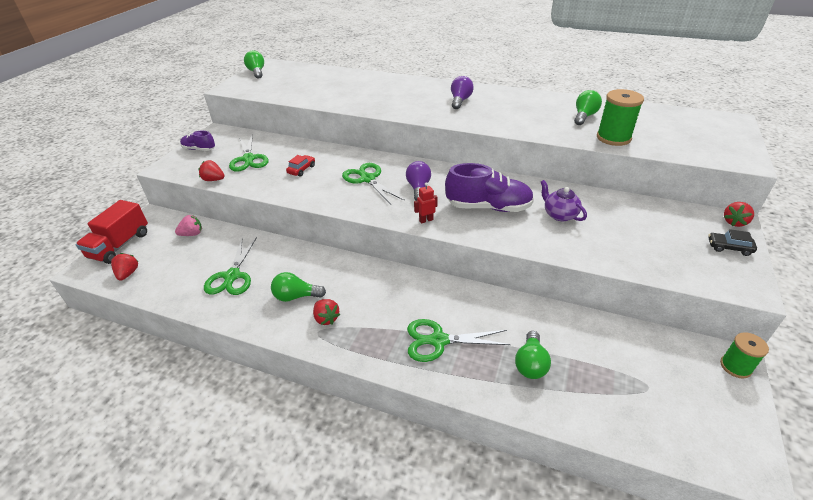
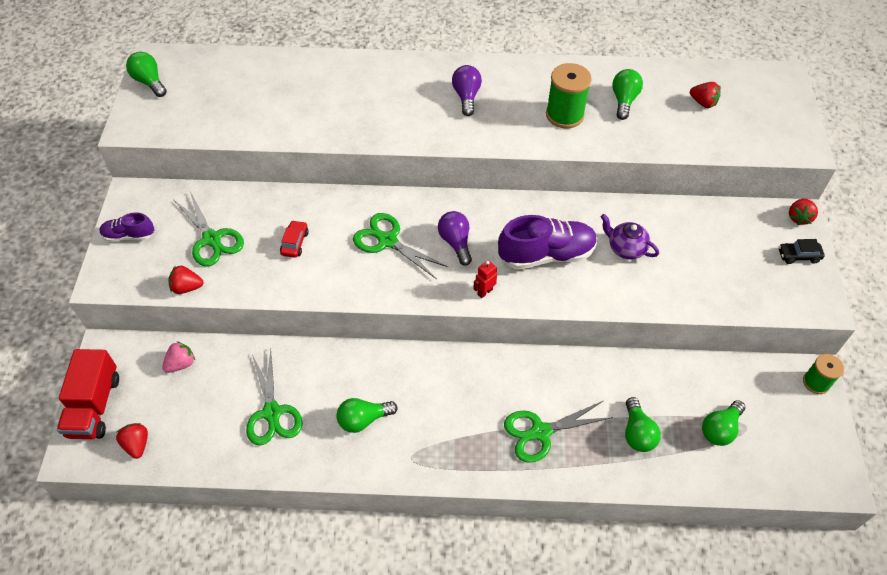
camera: 20 degrees left, 15 degrees up
red strawberry [313,299,340,325] -> red strawberry moved to [690,82,721,108]
green spool [597,89,644,146] -> green spool moved to [546,63,592,128]
none -> green light bulb [702,400,746,446]

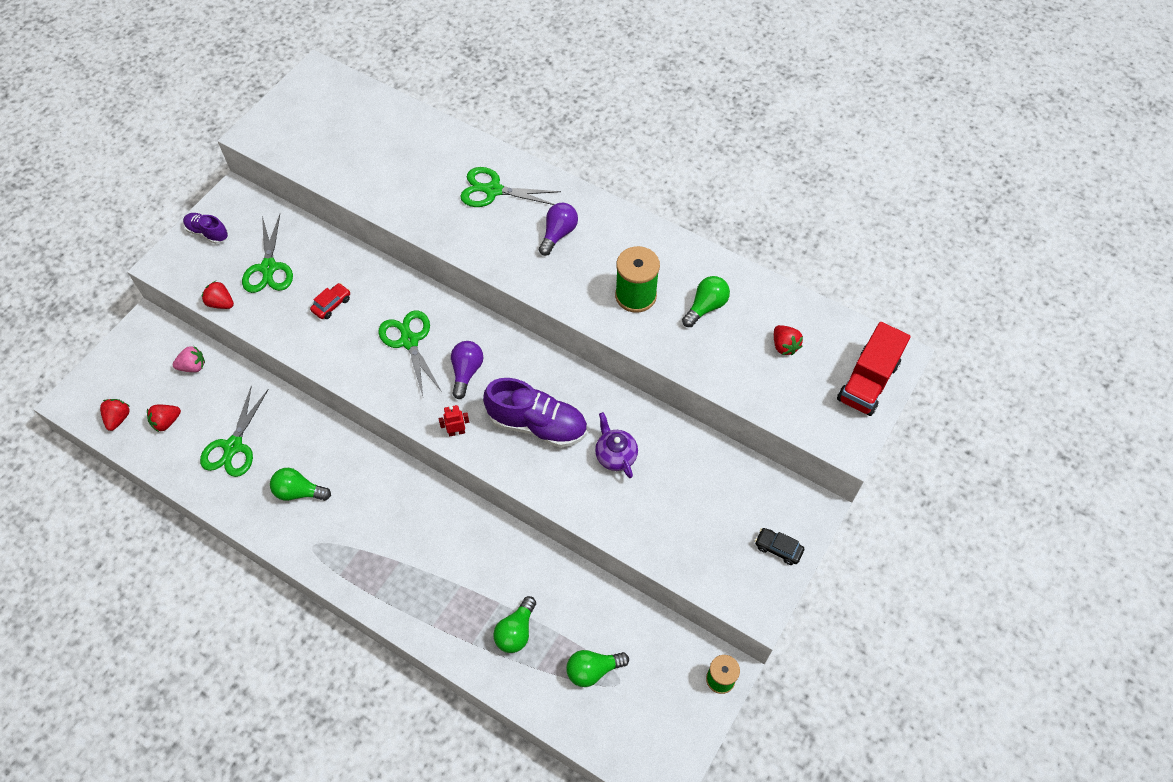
camera: 30 degrees right, 5 degrees up
red truck [57,349,119,439] -> red truck moved to [837,322,911,416]
green light bulb [126,52,167,97] -> none
green scissors [504,401,613,463] -> green scissors moved to [460,167,561,207]
red strawberry [789,198,818,225] -> red strawberry moved to [147,405,181,432]

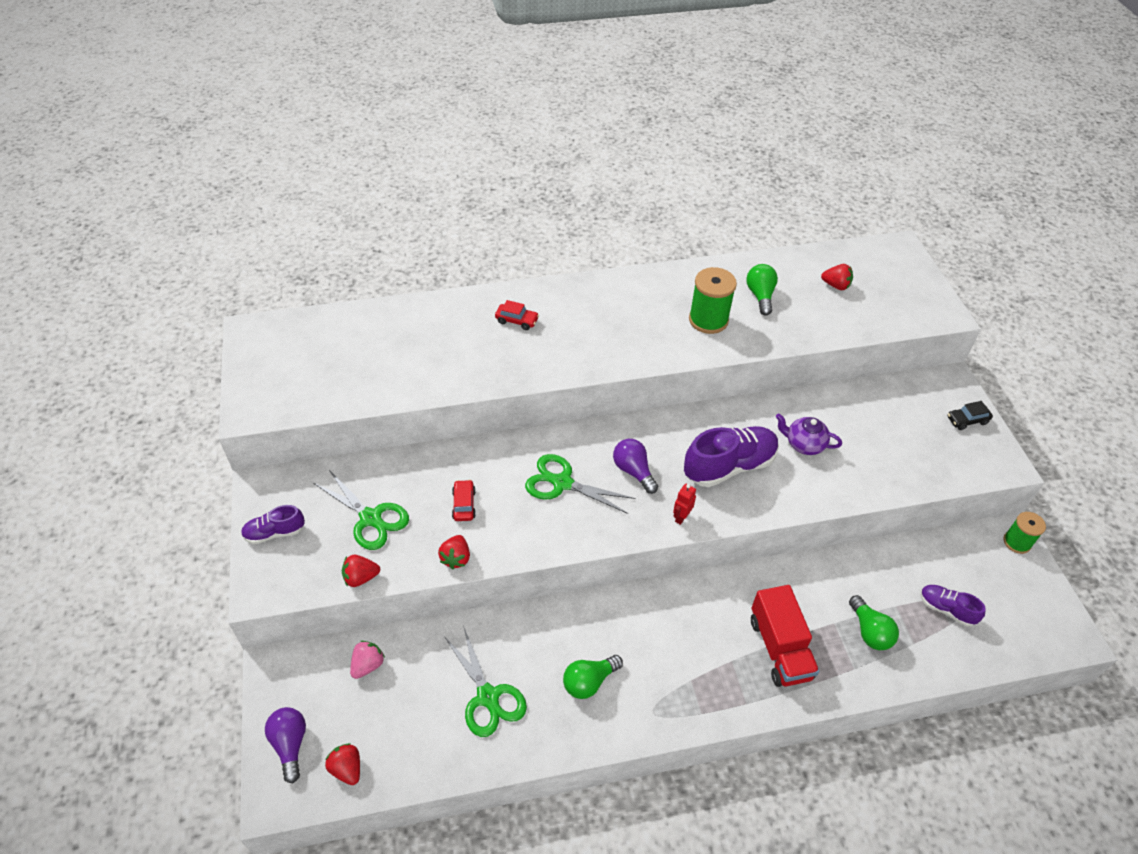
camera: 45 degrees left, 10 degrees down
red strawberry [147,405,181,432] -> red strawberry moved to [438,535,470,569]
green scissors [460,167,561,207] -> red car [495,300,539,330]
purple light bulb [539,203,578,256] -> purple light bulb moved to [265,707,306,783]
green light bulb [566,650,629,687] -> purple shoe [920,585,986,627]
red truck [837,322,911,416] -> red truck moved to [751,585,820,687]

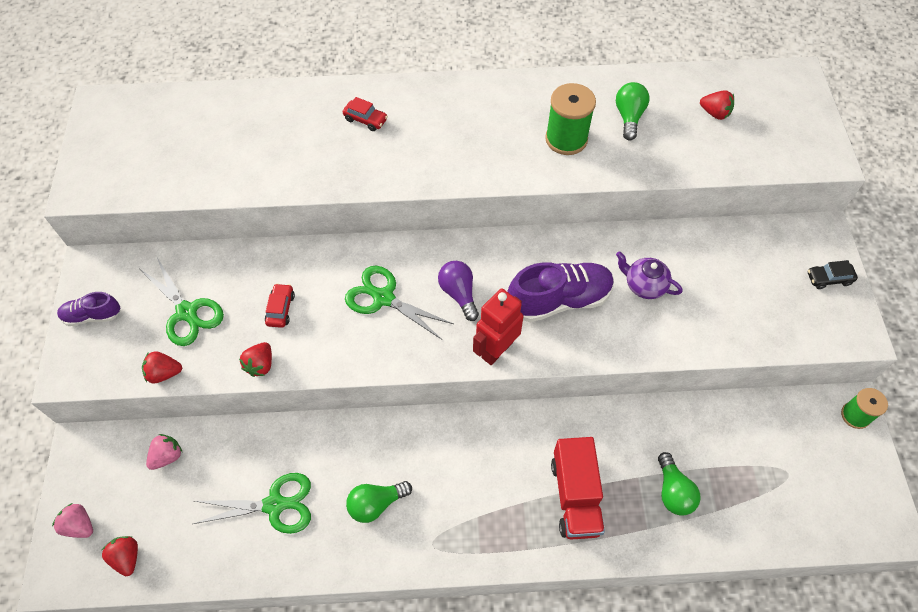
camera: 10 degrees right, 10 degrees up
purple light bulb [265,707,306,783] -> pink strawberry [52,503,93,538]
green scissors [444,625,527,737] -> green scissors turned 75 degrees counterclockwise [193,473,311,534]
red robot [673,484,696,525] -> red robot [473,289,523,365], size x1.93
purple shoe [920,585,986,627] -> none

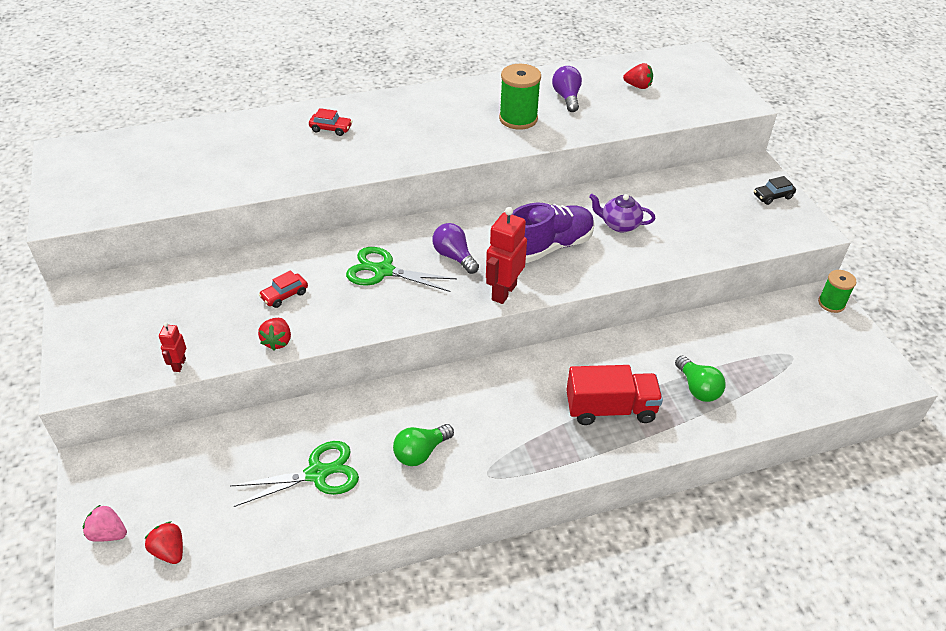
camera: 15 degrees left, 15 degrees down
purple shoe [57,292,120,326] -> none
green scissors [140,258,224,346] -> none
red strawberry [142,351,182,384] -> red robot [159,322,186,372]
pink strawberry [146,434,182,470] -> none
red car [265,283,295,328] -> red car turned 120 degrees counterclockwise [259,270,308,308]
red truck [551,437,605,540] -> red truck turned 75 degrees counterclockwise [566,365,663,425]
green light bulb [616,82,649,140] -> purple light bulb [552,66,582,112]

